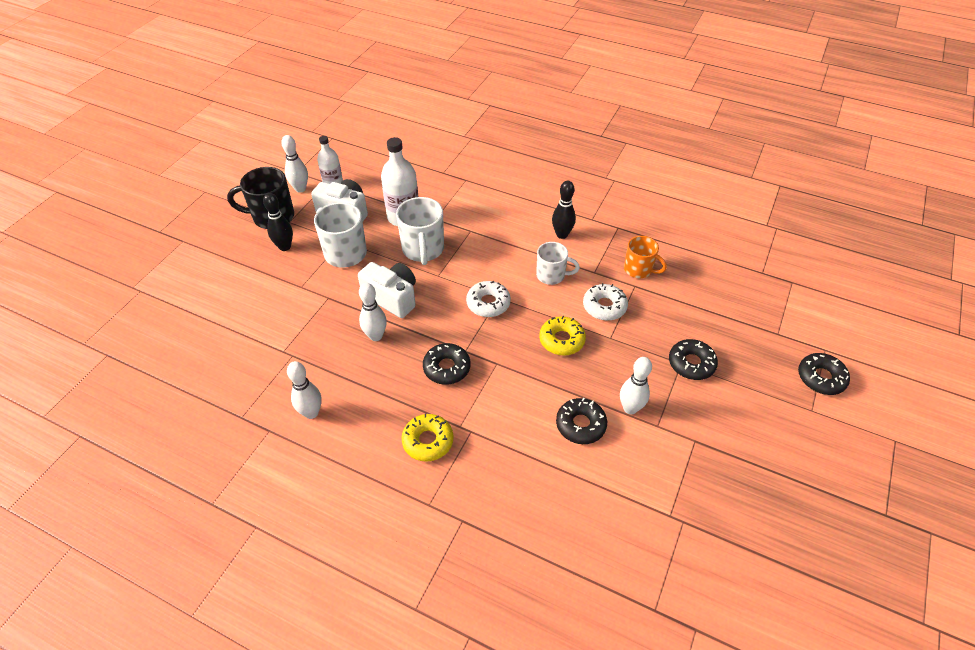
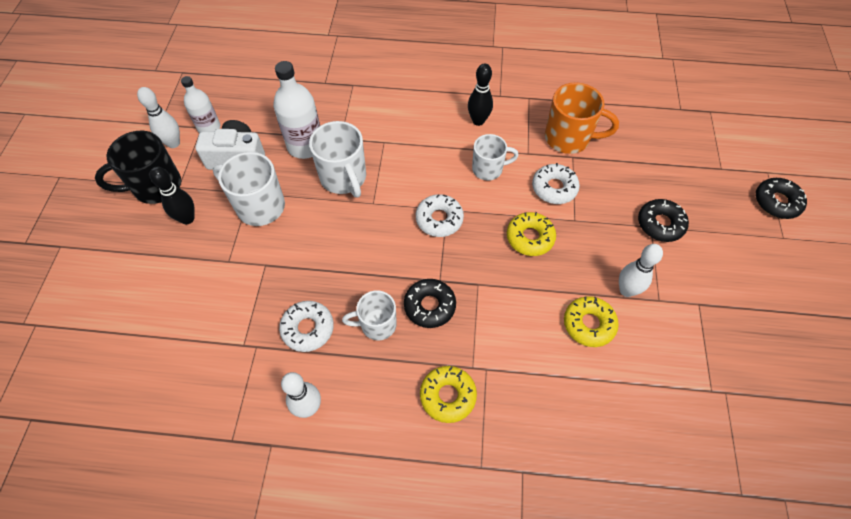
camera: 20 degrees left, 10 degrees up
white camera [358,262,416,318] -> none
white bowling pin [359,283,387,341] -> none
black donut [556,398,607,444] -> yellow donut [564,296,619,347]
orange mug [624,236,667,278] -> orange mug [545,82,619,154], size x1.54
none -> white donut [279,301,334,352]
none -> white mug [342,291,397,340]

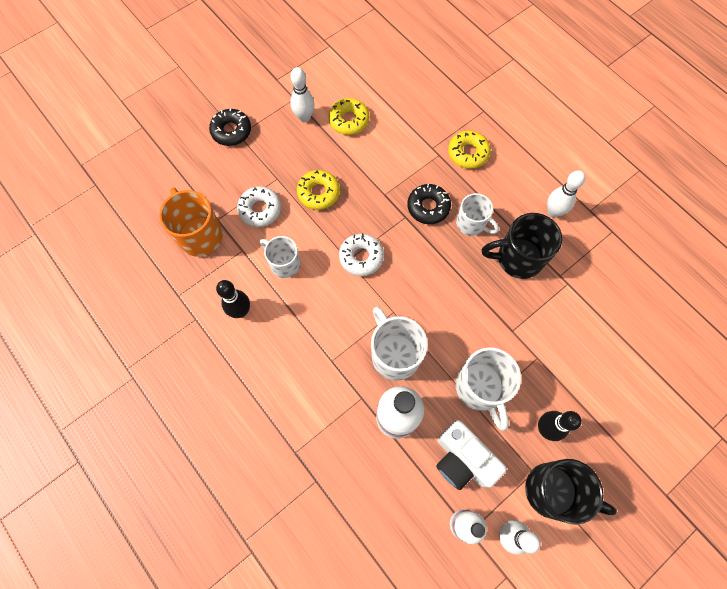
camera: 135 degrees left, 10 degrees up
white donut [279,301,334,352] -> black mug [482,213,562,279]
white mug [309,121,366,197] -> white mug turned 45 degrees counterclockwise [371,307,428,381]
black donut [756,178,807,219] -> none

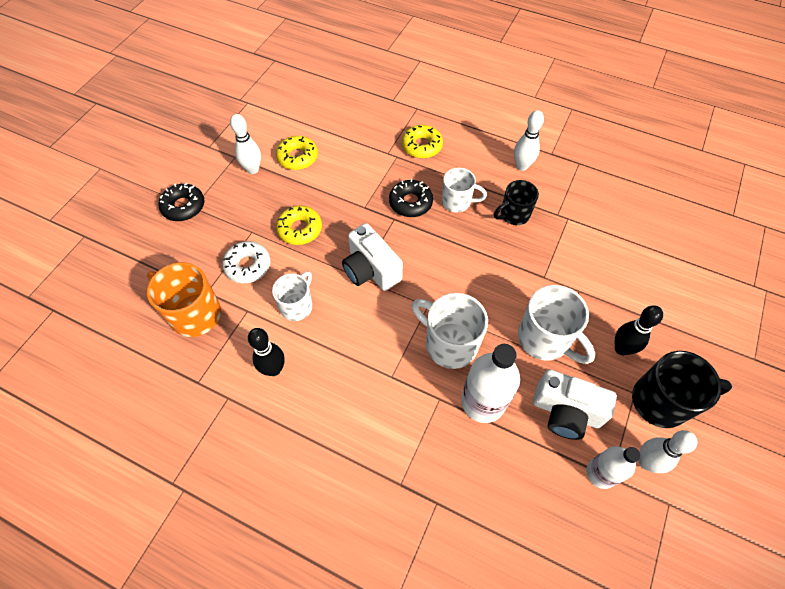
camera: 25 degrees left, 10 degrees down
white mug [260,236,300,278] -> white mug turned 105 degrees clockwise [272,271,313,321]
white donut [339,233,384,276] -> white camera [342,223,403,291]
black mug [482,213,562,279] -> black mug [494,180,539,225], size x0.65

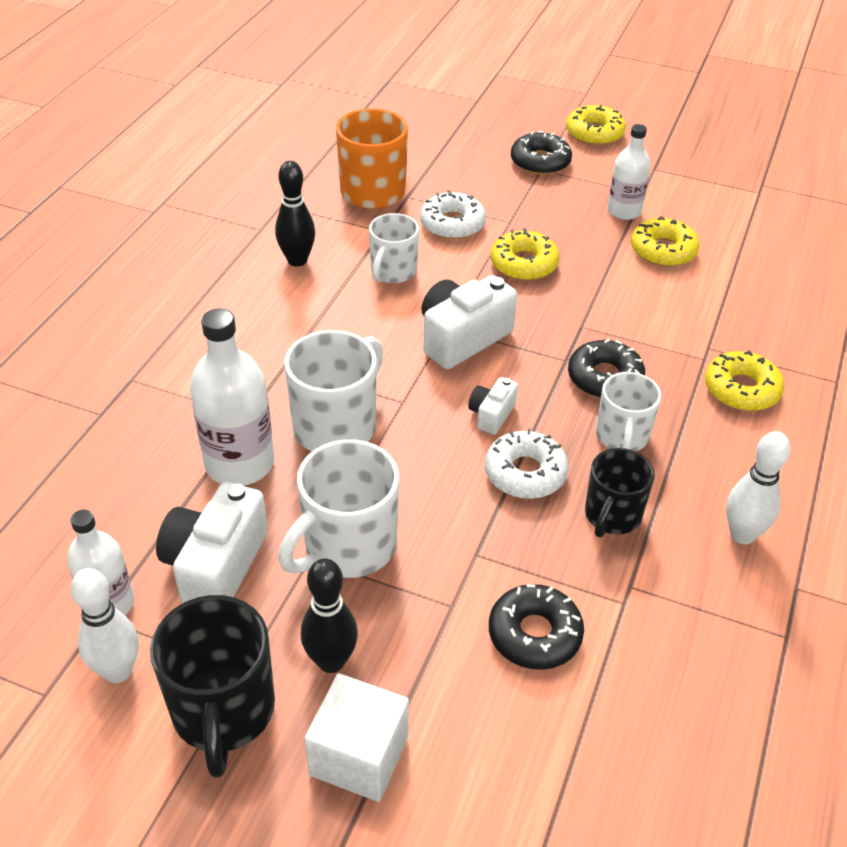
camera: 85 degrees right, 15 degrees down
white bowling pin [230,114,261,174] -> white bottle [608,124,651,220]
white mug [272,271,313,321] -> white mug turned 90 degrees clockwise [369,213,419,283]
black mug [494,180,539,225] -> black mug turned 120 degrees counterclockwise [585,448,654,537]
none -> white cube [305,673,409,802]
none -> white camera [468,377,518,435]
none -> white donut [485,429,569,499]
none -> black donut [489,584,584,670]
none -> yellow donut [566,105,626,145]

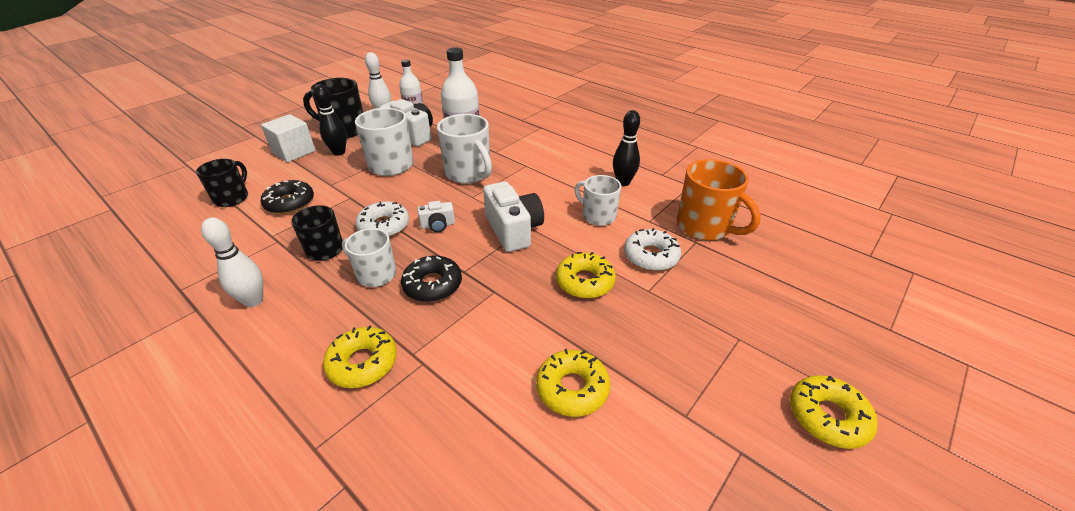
camera: 110 degrees right, 5 degrees down
white camera [468,377,518,435] -> white camera turned 120 degrees clockwise [418,201,455,232]
black donut [511,131,572,175] -> none
white bottle [608,124,651,220] -> none
none -> black mug [196,159,248,207]

